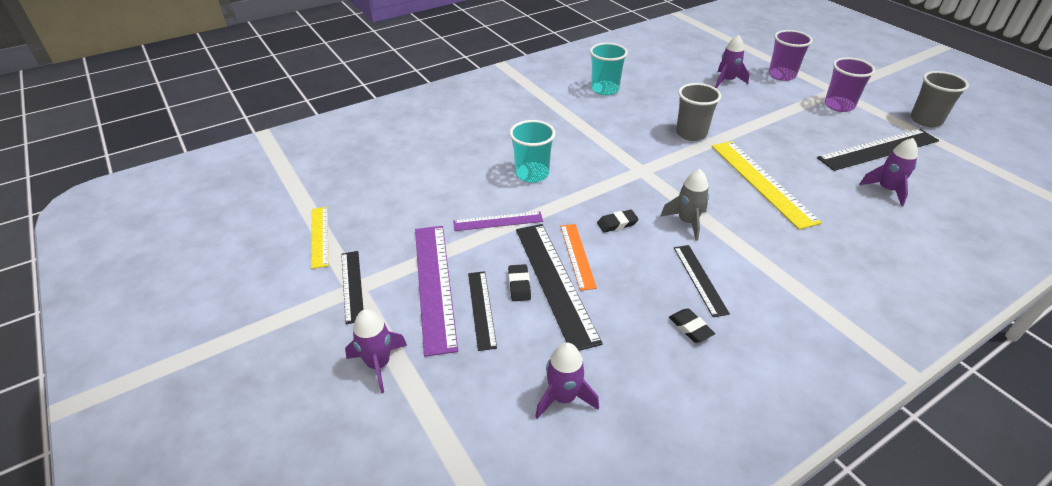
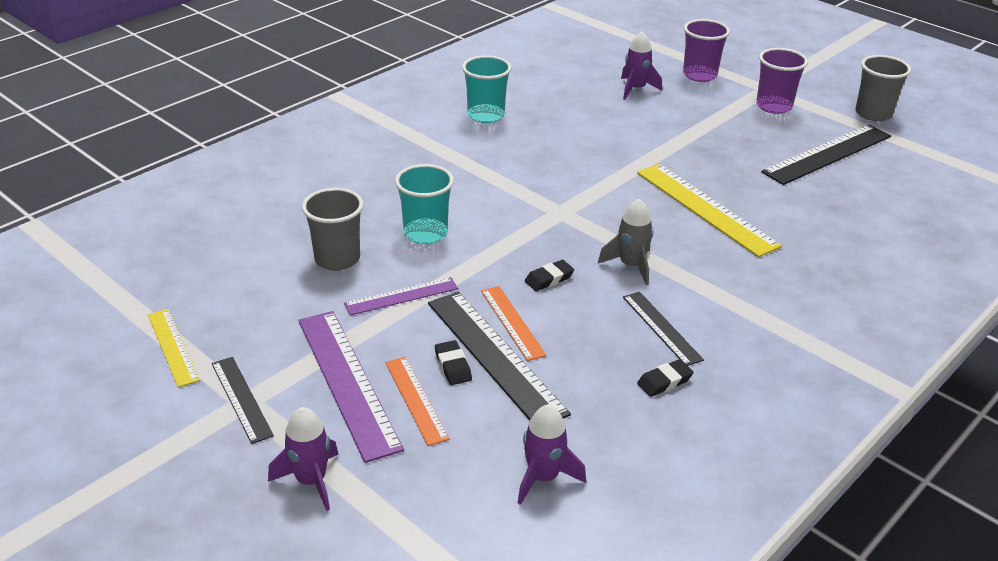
camera: 15 degrees left, 5 degrees down
black ruler [468,271,497,351] -> orange ruler [385,357,449,446]
black eraser [669,308,715,343] -> black eraser turned 75 degrees counterclockwise [637,359,693,397]
grey cup [676,83,721,141] -> grey cup moved to [302,188,364,271]
purple rocket [859,138,918,206] -> none

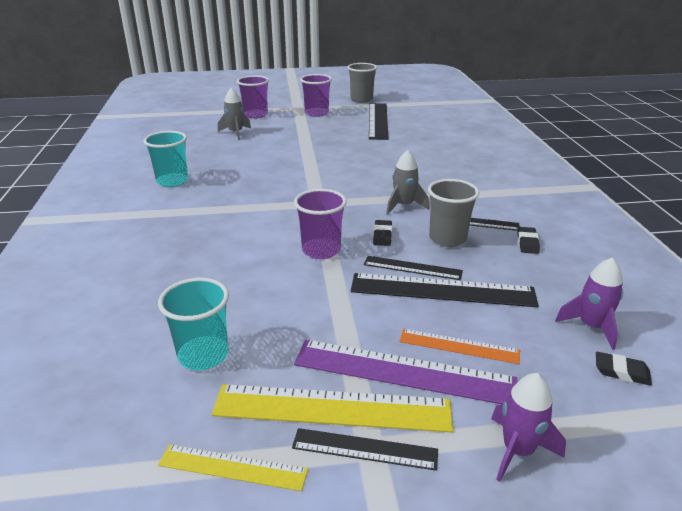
camera: 50 degrees left, 5 degrees down
grey cup [302,188,364,271] -> grey cup moved to [428,179,479,247]
purple ruler [344,277,458,315] -> none
turquoise cup [395,164,454,244] -> turquoise cup moved to [158,278,229,370]
black eraser [435,340,472,385] -> black eraser moved to [596,352,652,386]
orange ruler [481,286,547,361] -> black ruler [364,256,463,280]
purple rocket [621,31,662,100] -> grey rocket [218,88,251,140]
yellow ruler [637,164,782,257] -> yellow ruler moved to [212,384,453,432]
none -> purple cup [294,189,347,259]

